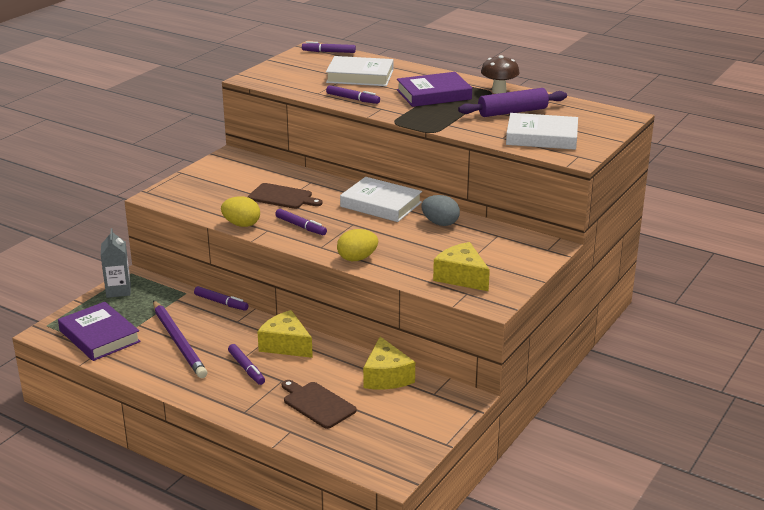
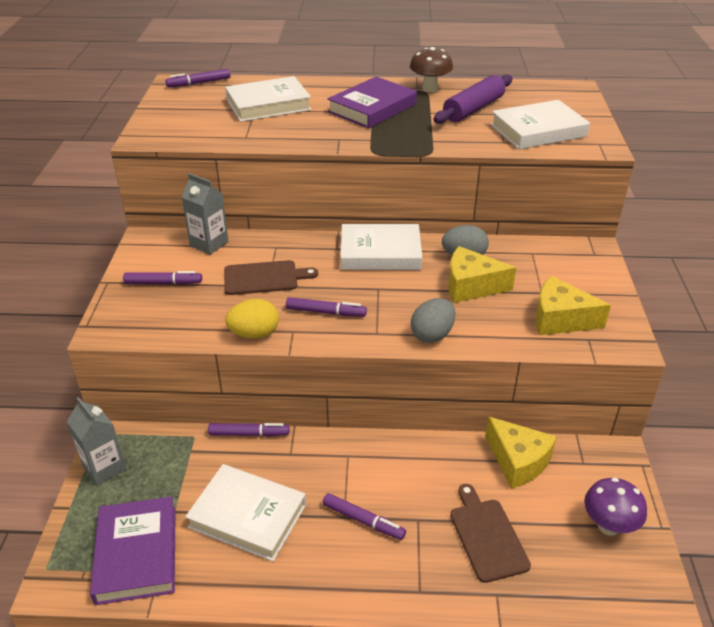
camera: 30 degrees left, 10 degrees up
purple book [58,302,141,361] -> purple book turned 60 degrees clockwise [90,497,176,605]
purple pencil [153,300,207,378] -> white book [185,464,306,561]
yellow cheese [257,310,313,358] -> yellow cheese moved to [448,246,516,303]
brown cutting board [282,380,357,429] -> brown cutting board turned 60 degrees clockwise [450,484,531,583]
purple marker [326,85,380,104] -> purple marker moved to [123,271,202,285]
yellow egg [337,229,378,261] -> grey egg [411,298,455,343]
none -> grey carton [182,173,229,255]
none -> purple mushroom [584,478,647,536]

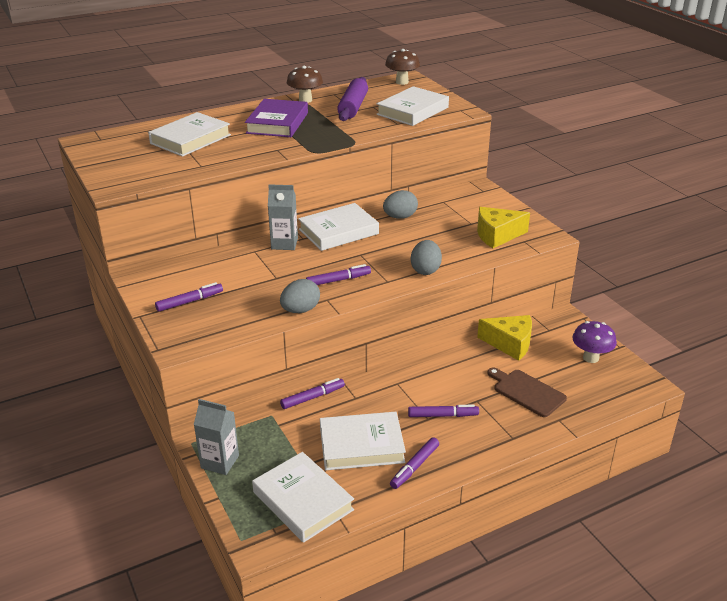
camera: 30 degrees left, 5 degrees down
purple book [90,497,176,605] -> white book [252,452,354,543]
purple marker [166,69,230,87] -> purple marker moved to [390,437,439,489]
grey carton [182,173,229,255] -> grey carton moved to [268,184,298,250]
brown cutting board [224,260,318,295] -> none
yellow egg [225,299,279,339] -> grey egg [280,279,320,313]
yellow cheese [448,246,516,303] -> none
none -> brown mushroom [385,49,420,85]

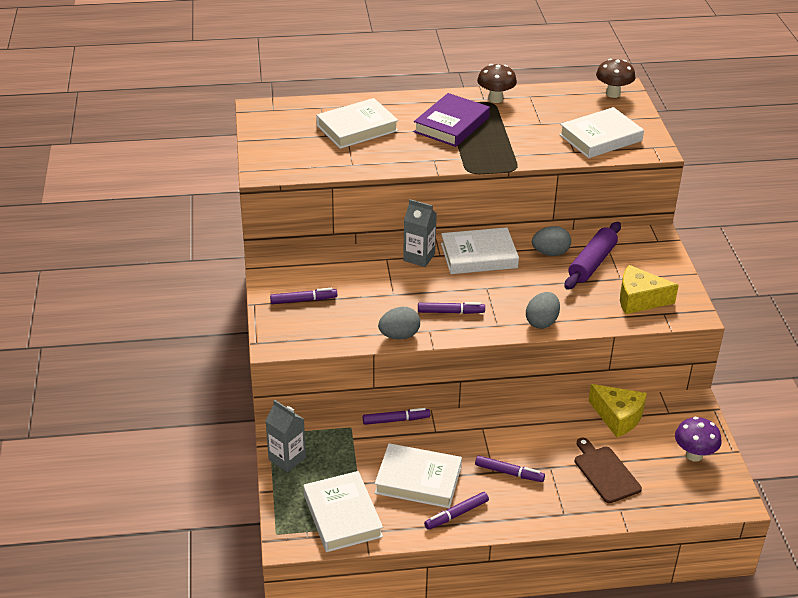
camera: 20 degrees right, 5 degrees up
purple rolling pin [337,77,368,121] -> purple rolling pin moved to [565,222,621,290]

